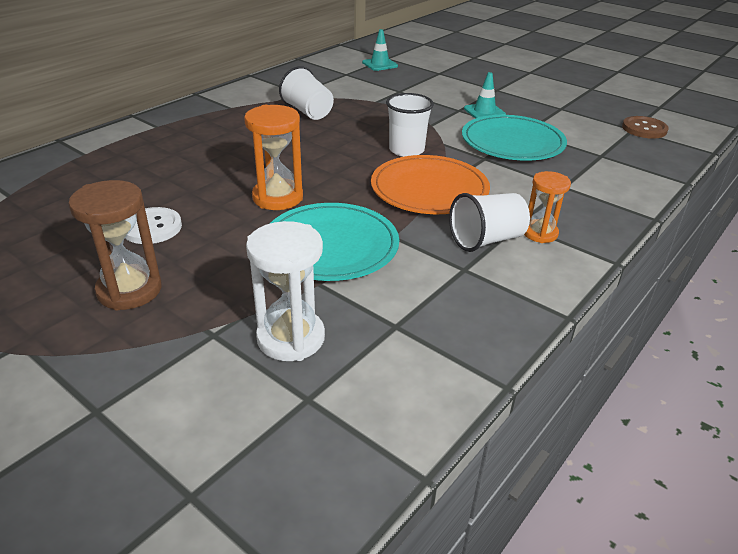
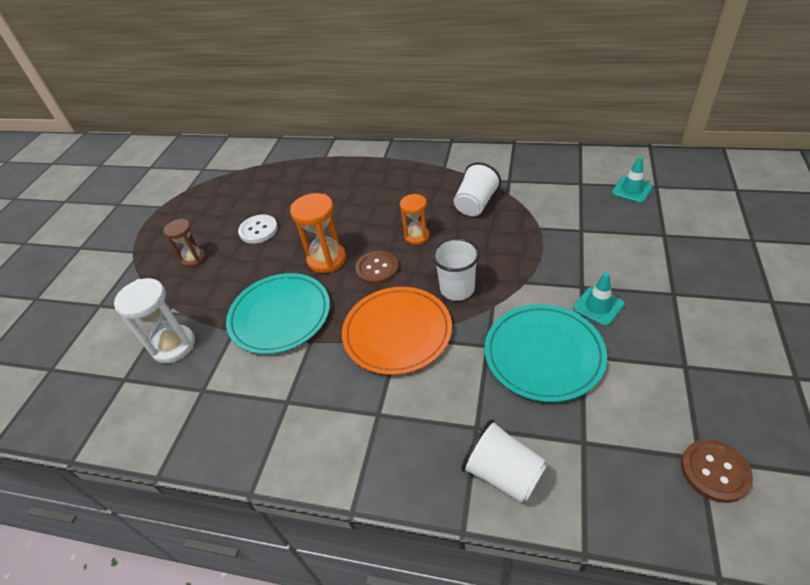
camera: 70 degrees right, 10 degrees up
brown hourglass [68,180,162,311] -> brown hourglass [163,219,206,268], size x0.65
white cup [449,193,530,252] -> white cup moved to [461,419,546,503]
orange hourglass [524,171,571,243] -> orange hourglass moved to [400,194,429,245]
none -> brown button [355,251,399,285]

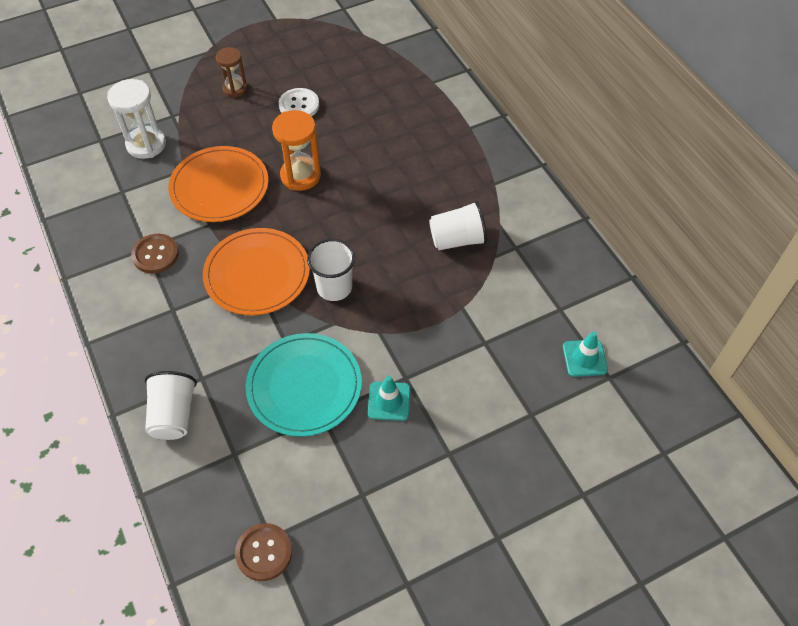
camera: 45 degrees right, 10 degrees up
turquoise plate [226,273,330,354] -> orange plate [168,146,268,222]
brown button [355,251,399,285] -> brown button moved to [131,234,179,274]
orange hourglass [400,194,429,245] -> none

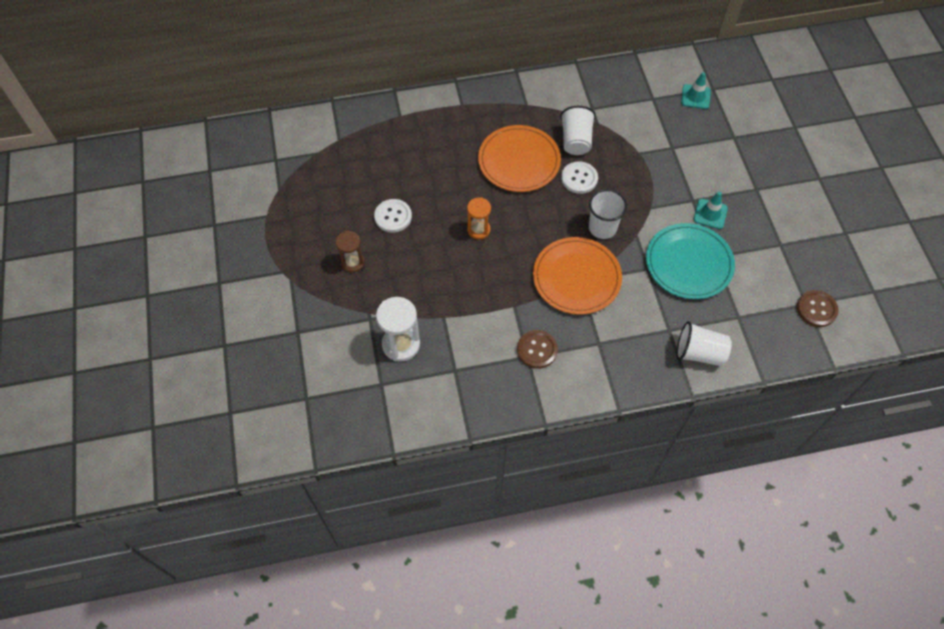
camera: 75 degrees left, 5 degrees up
orange plate [168,146,268,222] -> orange plate moved to [478,125,561,192]
orange hourglass [272,110,321,191] -> orange hourglass [467,197,491,239], size x0.65
none -> white button [561,162,598,194]

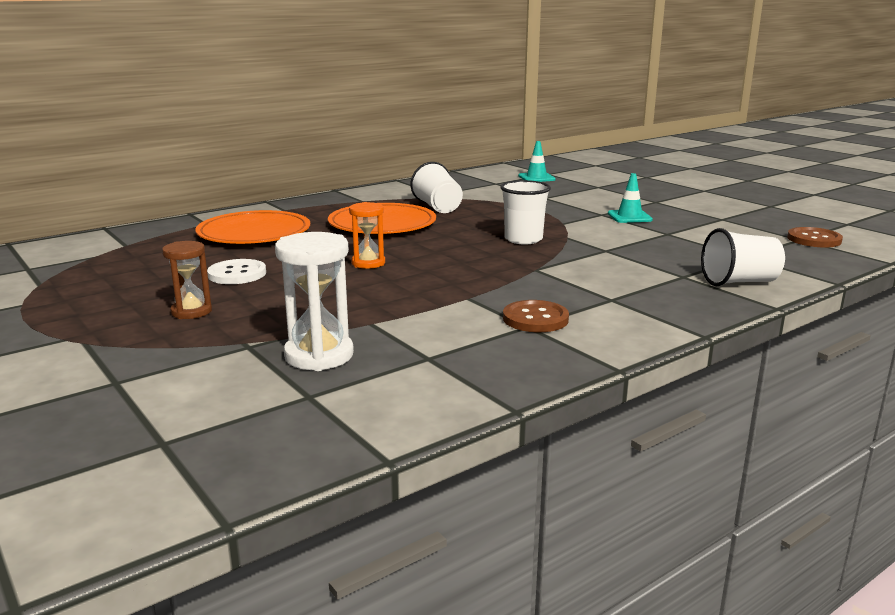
camera: 25 degrees left, 40 degrees down
orange plate [533,237,622,315] -> orange plate moved to [195,210,310,244]
white button [561,162,598,194] -> none
turquoise plate [646,223,735,299] -> none

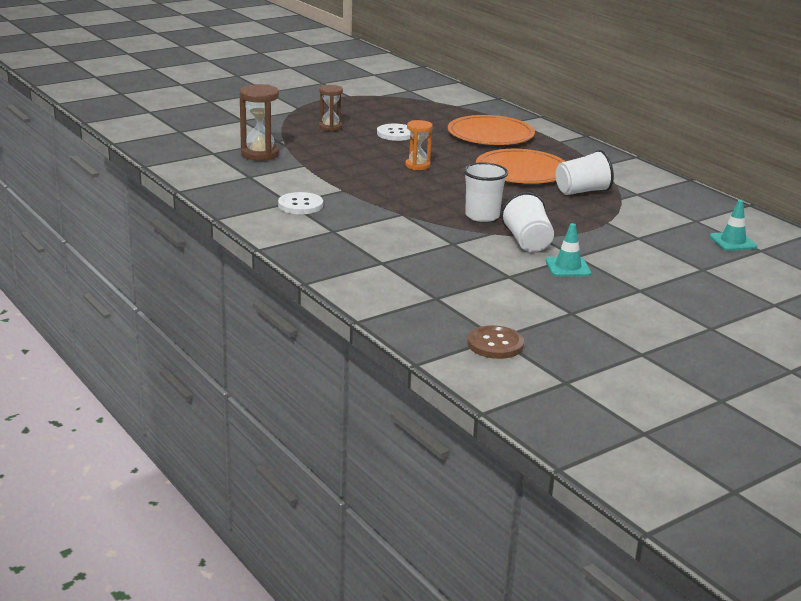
camera: 90 degrees right, 5 degrees up
white hourglass [275,232,354,371] -> brown hourglass [239,84,280,161]
brown button [503,300,569,332] -> white button [278,192,323,214]
white cup [701,228,785,287] -> white cup moved to [501,192,554,252]

